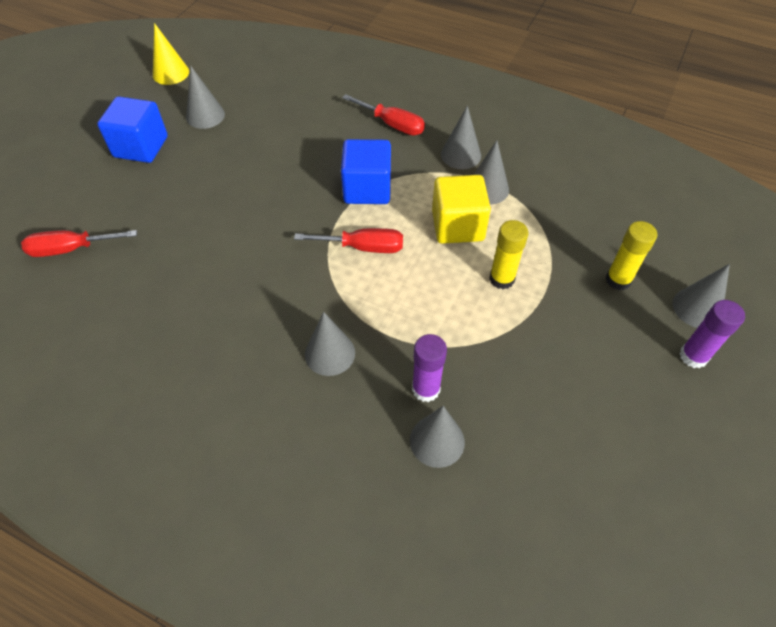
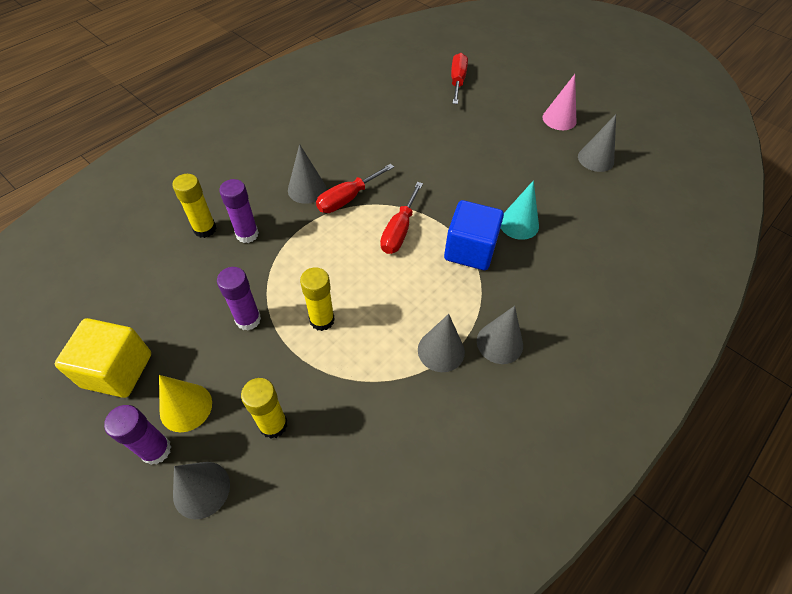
camera: 105 degrees right, 0 degrees up
blue cube [97,96,168,163] -> pink cone [543,74,576,130]
yellow cone [153,23,189,85] -> yellow cone moved to [159,375,212,432]
red screwdriver [342,94,425,135] -> red screwdriver moved to [316,164,394,213]
grey cone [410,406,465,468] -> yellow glue stick [172,174,217,238]
yellow cube [432,175,491,244] -> yellow cube moved to [55,318,151,398]
none -> purple glue stick [217,267,261,331]
none -> turquoise cone [501,180,539,240]

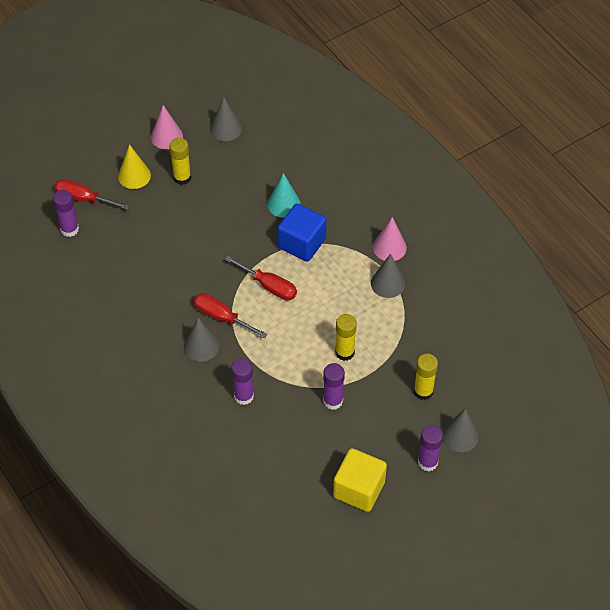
camera: 75 degrees left, 0 degrees up
yellow cone [159,375,212,432] -> yellow cone moved to [118,144,151,189]
yellow glue stick [172,174,217,238] -> yellow glue stick moved to [169,138,191,185]
red screwdriver [316,164,394,213] -> red screwdriver turned 150 degrees clockwise [193,293,268,338]
grey cone [477,306,523,364] -> pink cone [373,217,407,261]
none -> purple glue stick [53,190,79,237]

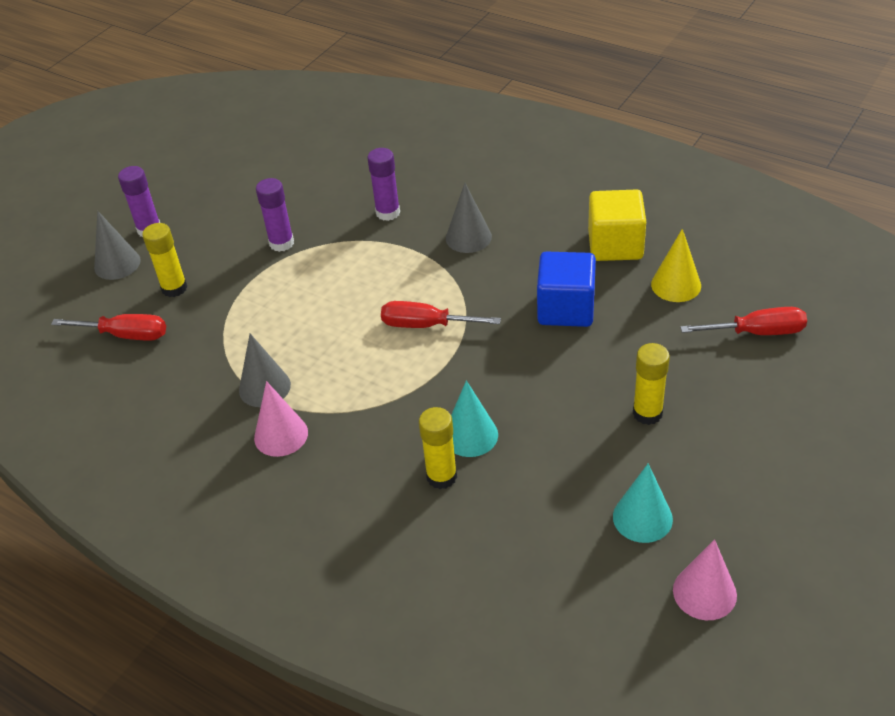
camera: 160 degrees right, 10 degrees down
purple glue stick [53,190,79,237] -> none
yellow cone [118,144,151,189] -> yellow cone moved to [651,229,701,302]
pink cone [151,105,183,149] -> pink cone moved to [673,539,737,620]
red screwdriver [193,293,268,338] -> red screwdriver moved to [51,314,166,341]
grey cone [210,97,242,141] -> turquoise cone [613,463,673,543]
blue cube [278,204,327,262] -> blue cube moved to [537,251,596,327]
yellow cube [333,448,387,512] -> yellow cube moved to [588,189,646,261]
yellow glue stick [335,314,357,361] -> yellow glue stick moved to [419,407,457,489]

